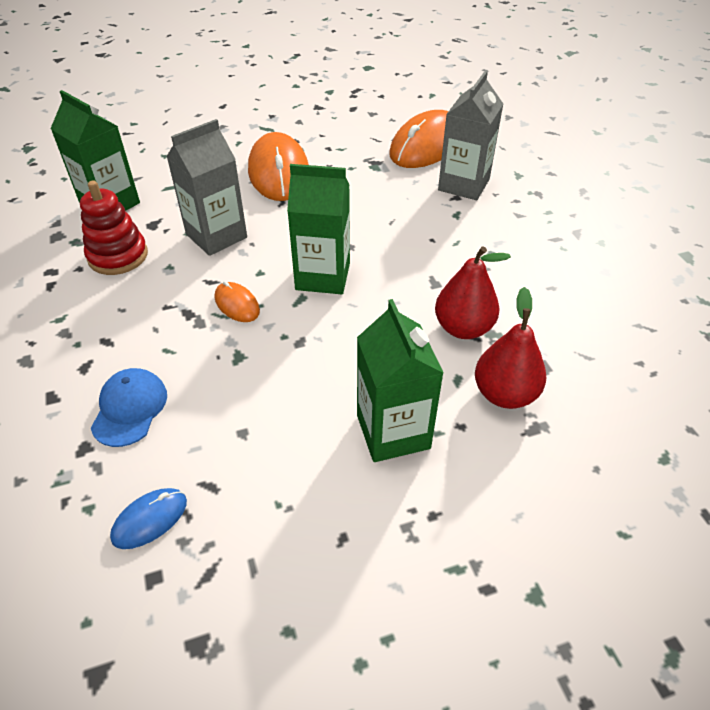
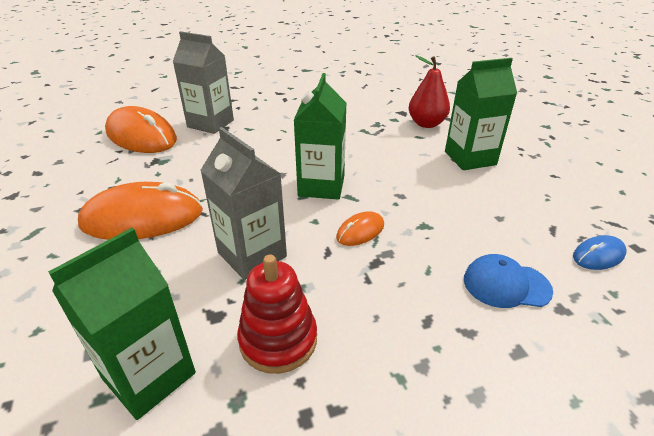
camera: 90 degrees left, 10 degrees down
blue mouse [110,488,187,549] -> blue mouse turned 75 degrees counterclockwise [573,235,627,270]
red pear [435,246,511,339] -> none

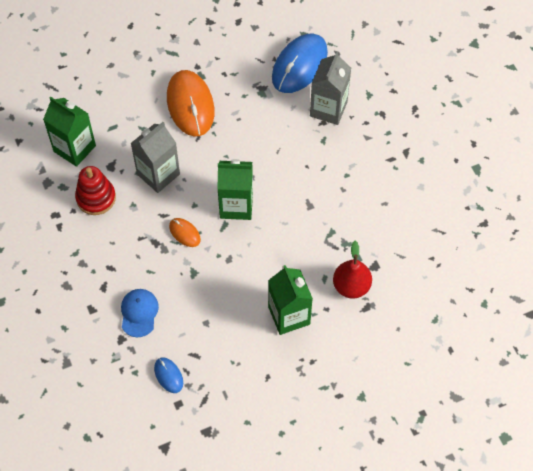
camera: 85 degrees right, 25 degrees up
orange mouse [105,106,177,153] -> blue mouse [272,34,328,93]

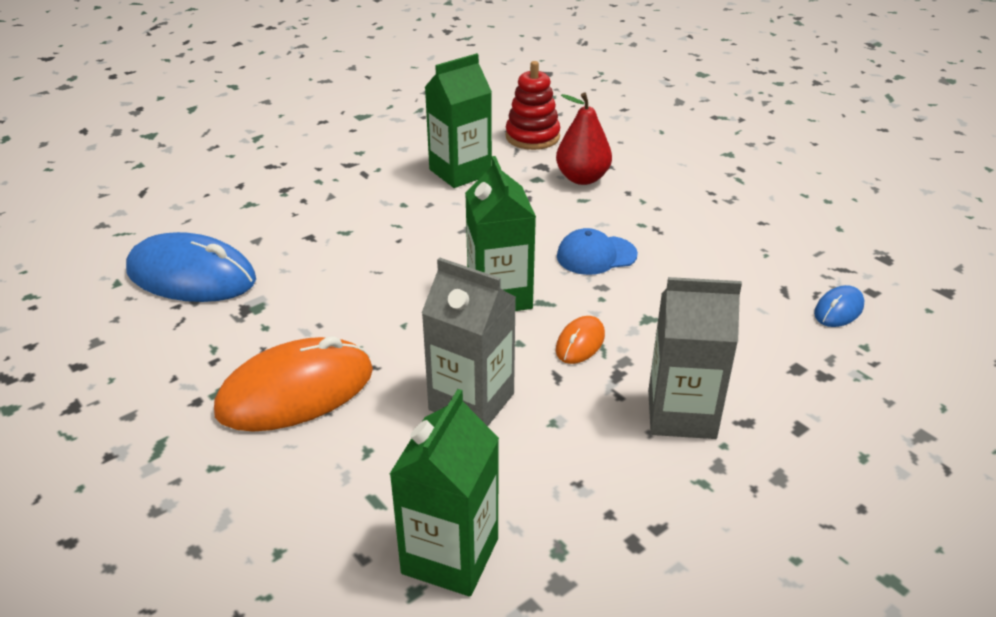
camera: 105 degrees left, 25 degrees down
red stacking toy [75,166,116,215] -> red stacking toy moved to [506,61,560,150]
blue cap [121,289,159,337] -> blue cap moved to [557,228,638,275]
green carton [268,265,313,335] -> green carton moved to [425,53,492,188]
grey carton [310,51,351,125] -> grey carton moved to [648,277,742,439]

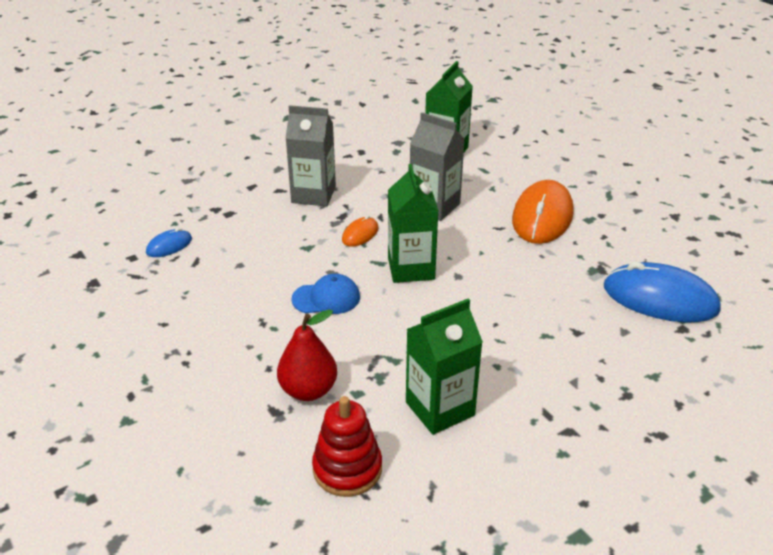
camera: 175 degrees left, 0 degrees up
orange mouse [214,336,373,432] -> orange mouse turned 45 degrees counterclockwise [512,180,574,244]

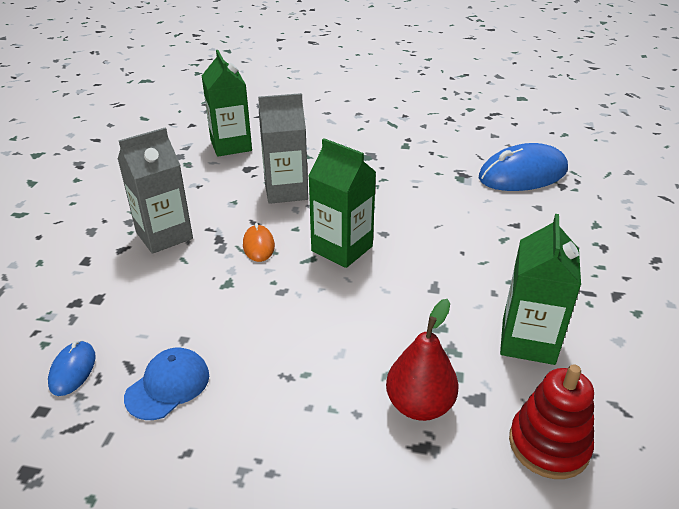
camera: 45 degrees left, 0 degrees up
blue cap [291,274,360,314] -> blue cap moved to [124,348,209,420]
orange mouse [512,180,574,244] -> none

